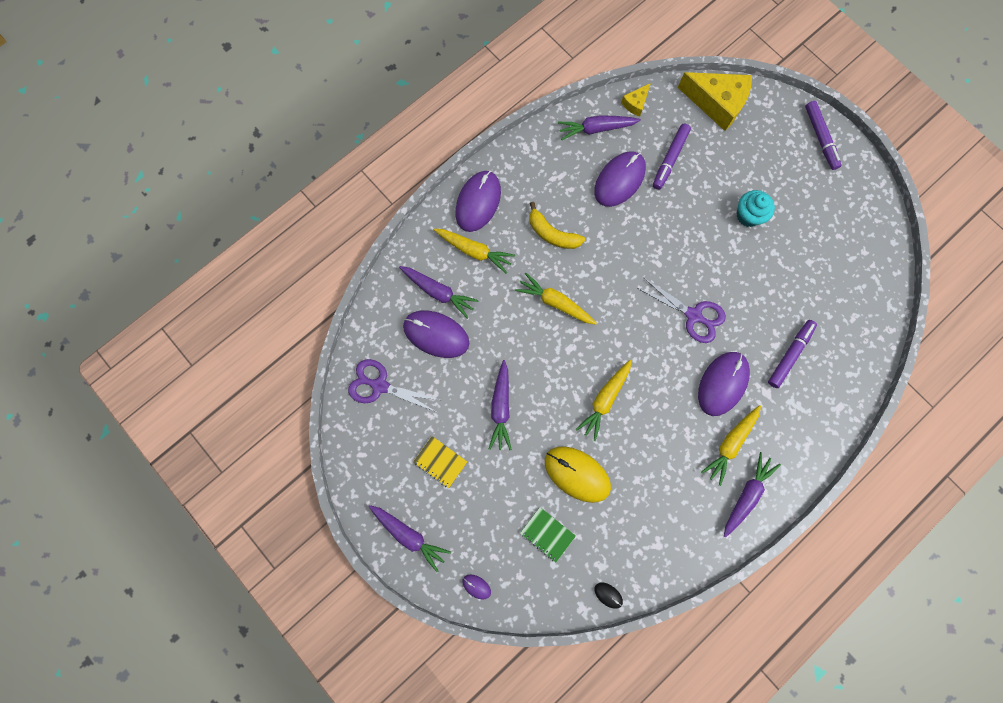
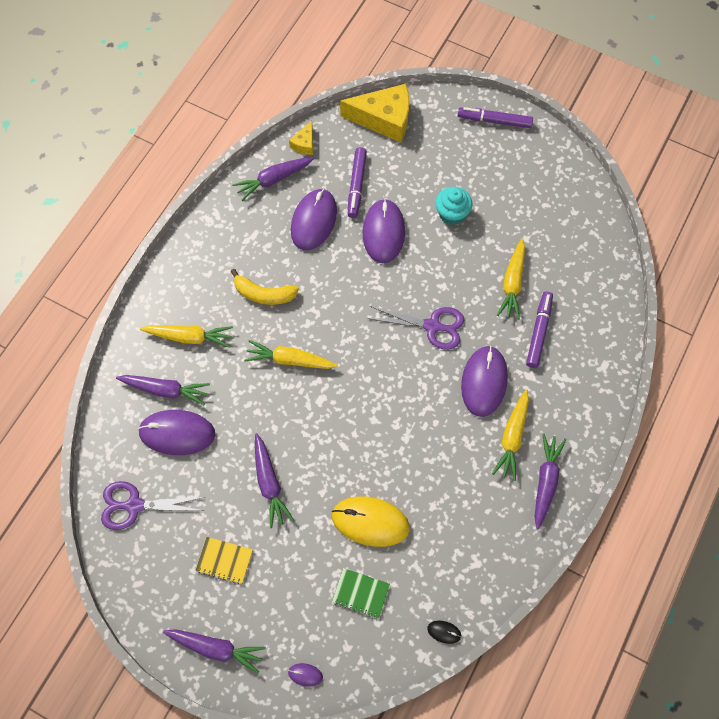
camera: 20 degrees left, 10 degrees down
purple mouse [455,171,501,232] -> purple mouse moved to [363,199,405,263]
yellow carrot [576,360,632,441] -> yellow carrot moved to [497,238,525,320]
purple marker [805,101,842,170] -> purple marker turned 135 degrees clockwise [458,107,533,128]

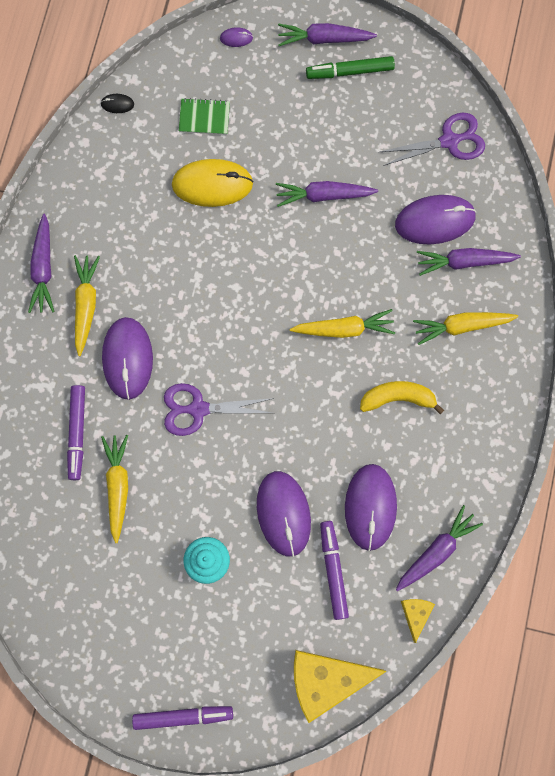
camera: 165 degrees right, 10 degrees up
yellow notebook [195,537,253,584] -> none
purple carrot [255,433,294,528] -> purple carrot turned 60 degrees counterclockwise [276,181,378,207]
none -> green marker [306,56,395,79]

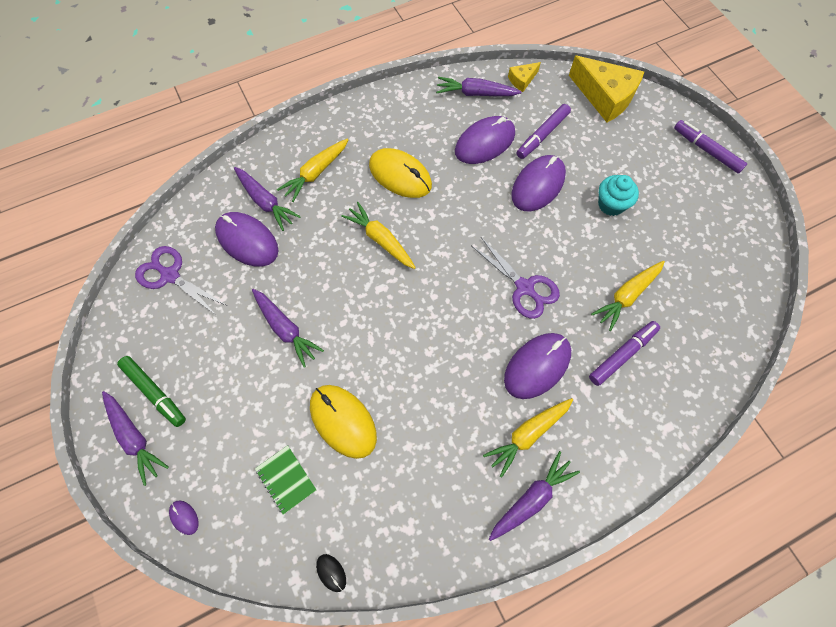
camera: 130 degrees left, 10 degrees down
yellow banana [360,381,444,414] -> yellow mouse [369,148,432,198]
yellow carrot [413,312,518,345] -> yellow carrot turned 90 degrees clockwise [277,139,349,202]

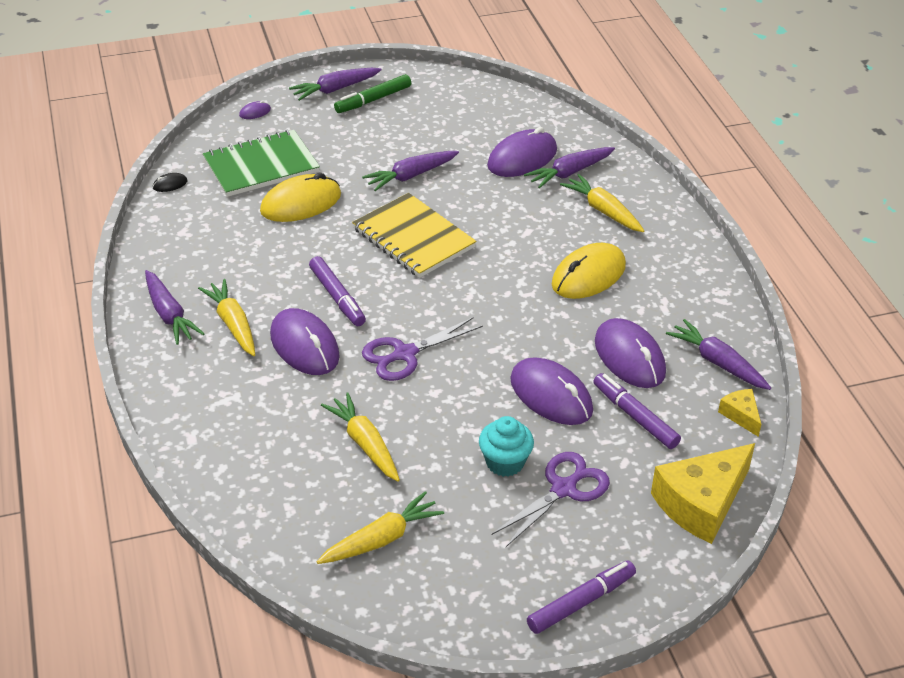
camera: 100 degrees right, 25 degrees down
purple scissors [135,246,226,316] -> purple scissors moved to [491,452,610,547]
green notebook [255,445,316,515] -> green notebook [203,130,320,197], size x1.93
yellow carrot [341,202,416,269] -> yellow carrot moved to [317,491,444,564]
purple carrot [436,77,522,96] -> purple carrot turned 60 degrees counterclockwise [666,319,771,390]
purple marker [589,321,660,386] -> purple marker moved to [309,256,366,326]
none -> yellow notebook [352,193,476,278]

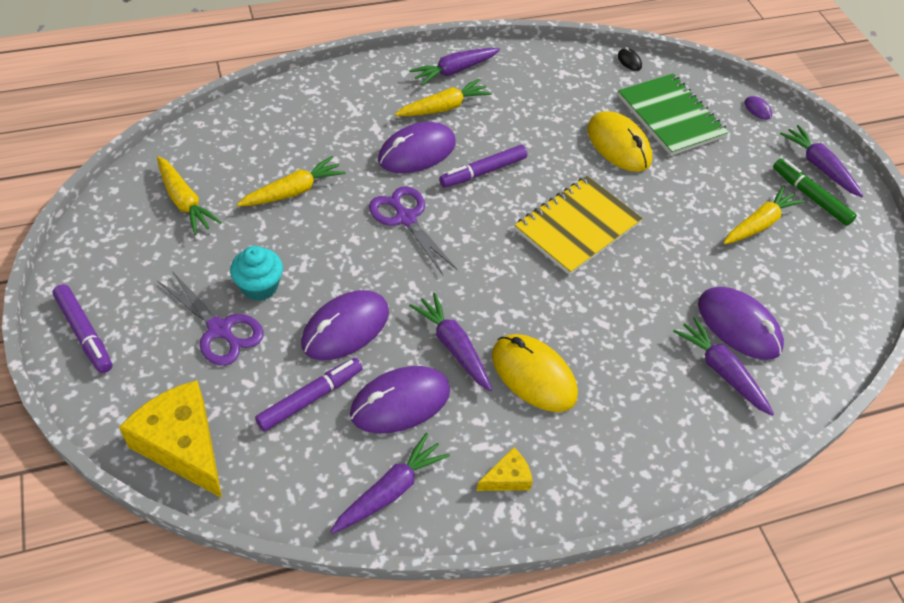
camera: 85 degrees right, 10 degrees up
purple carrot [362,151,459,191] -> purple carrot moved to [409,293,492,391]
yellow carrot [560,174,644,232] -> yellow carrot moved to [724,185,805,244]
yellow cheese [718,389,761,437] -> yellow cheese moved to [477,447,533,491]

